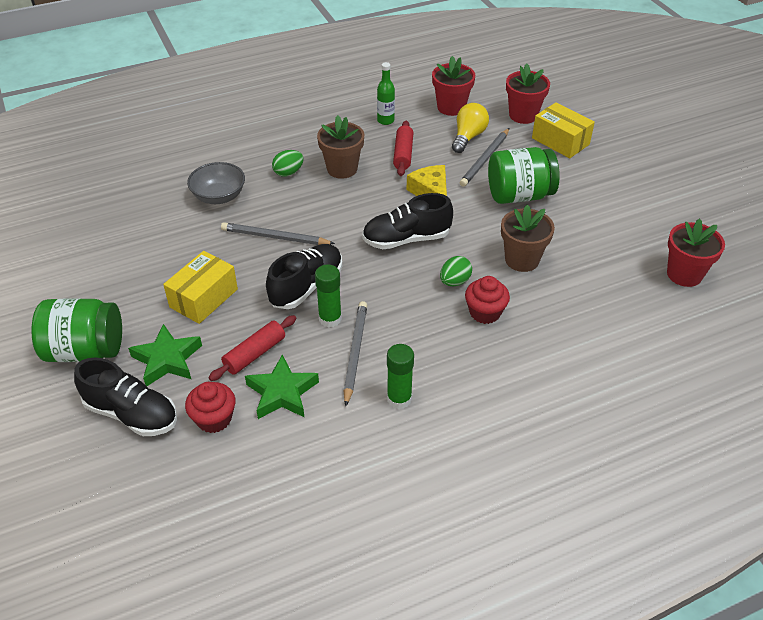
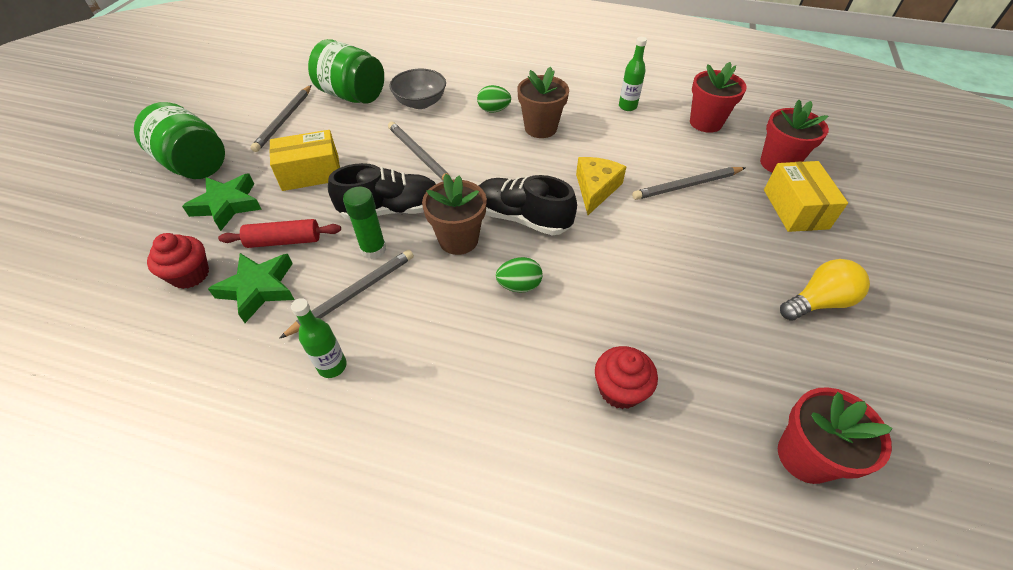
camera: 40 degrees right, 5 degrees up
black shoe [74,357,177,436] -> none
green glue stick [387,344,414,409] -> green bottle [291,298,347,378]
red rolling pin [393,121,413,176] -> none
yellow light bulb [452,103,489,153] -> yellow light bulb moved to [780,259,870,320]
red cupcake [465,276,510,324] -> red cupcake moved to [595,346,658,409]
green jar [488,147,560,204] -> green jar moved to [308,39,384,104]
brown flower pot [501,205,555,272] -> brown flower pot moved to [422,174,487,255]
none -> grey pencil [251,85,311,152]

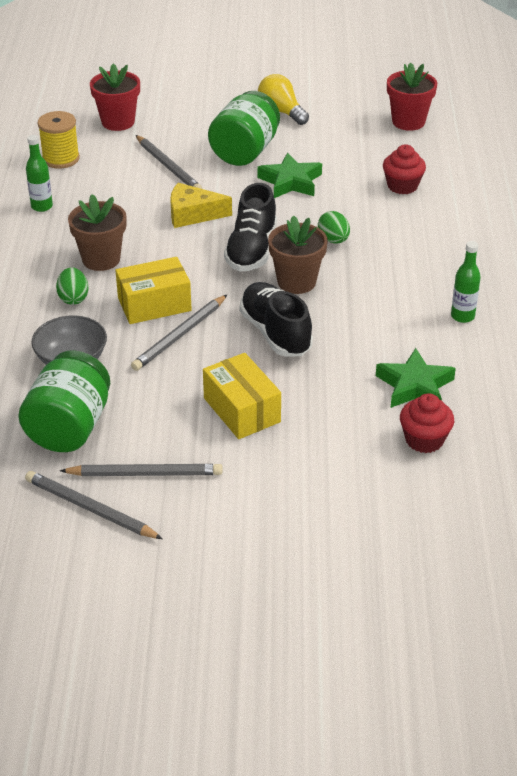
camera: 105 degrees left, 10 degrees down
green jar [134,102,225,179] -> green jar moved to [208,91,280,166]
green star [182,173,262,231] -> green star moved to [257,153,322,198]
red rolling pin [218,219,341,248] -> none
grey pencil [279,250,414,339] -> grey pencil moved to [25,471,163,539]
green glue stick [343,187,386,259] -> none
red flower pot [690,62,747,133] -> yellow spool [38,111,80,169]
yellow box [764,161,848,232] -> yellow box moved to [115,257,192,324]

